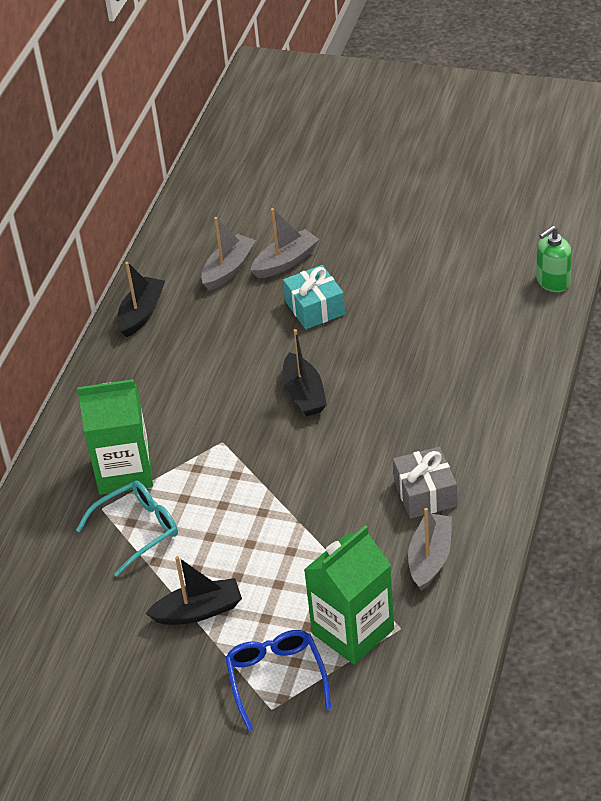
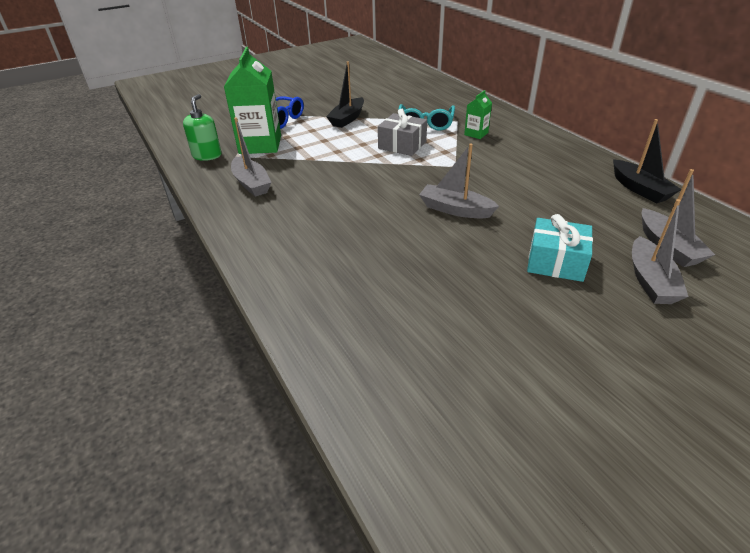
camera: 130 degrees right, 5 degrees down
green carton [77,379,153,495] -> green carton [464,90,492,139], size x0.48
black boat [283,329,327,416] -> grey boat [419,143,499,218]
grey gift [393,447,457,519] -> grey gift moved to [378,109,427,156]
green soap dispenser [536,226,572,292] -> green soap dispenser moved to [183,94,222,161]

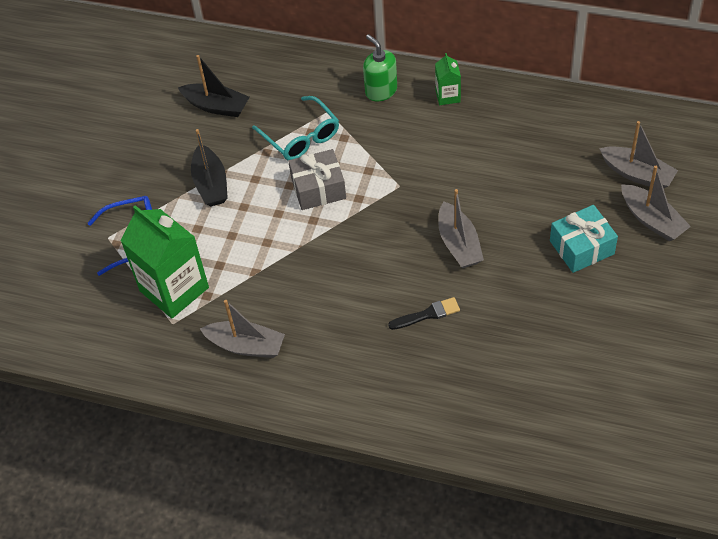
camera: 40 degrees left, 15 degrees up
green soap dispenser [183,94,222,161] -> green soap dispenser moved to [363,34,397,101]
grey boat [419,143,499,218] -> grey boat turned 90 degrees counterclockwise [438,189,484,268]
green carton [464,90,492,139] -> green carton moved to [435,53,461,105]
black boat [613,119,681,203] -> black boat moved to [178,55,249,117]
none -> black brush [388,297,460,330]

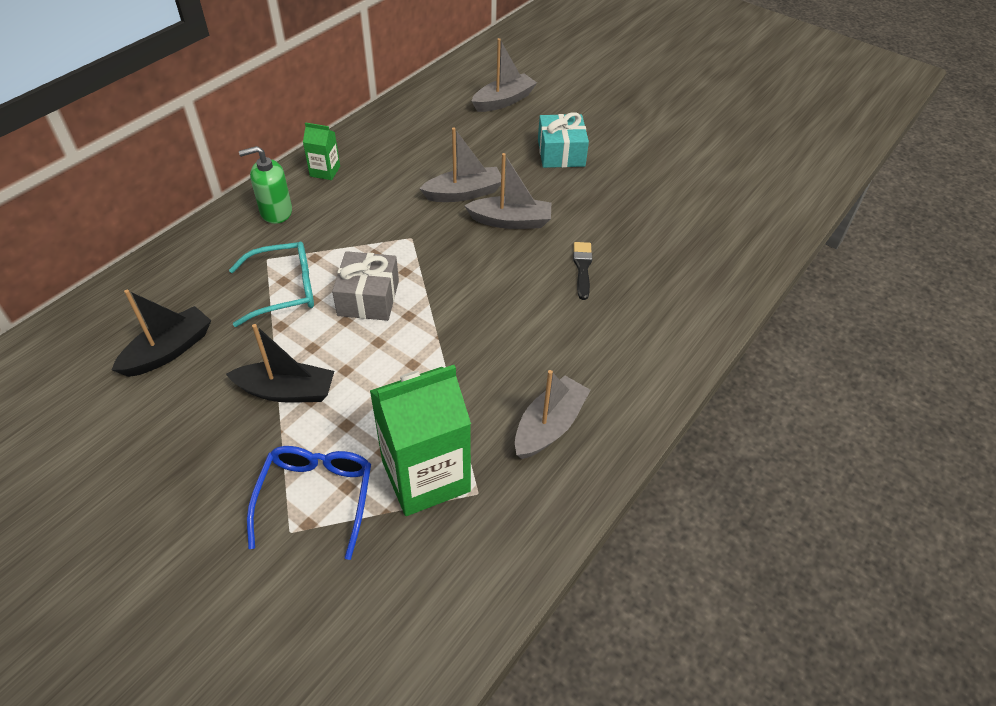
camera: 75 degrees left, 5 degrees down
grey boat [621,166,691,241] -> grey boat moved to [419,128,501,202]

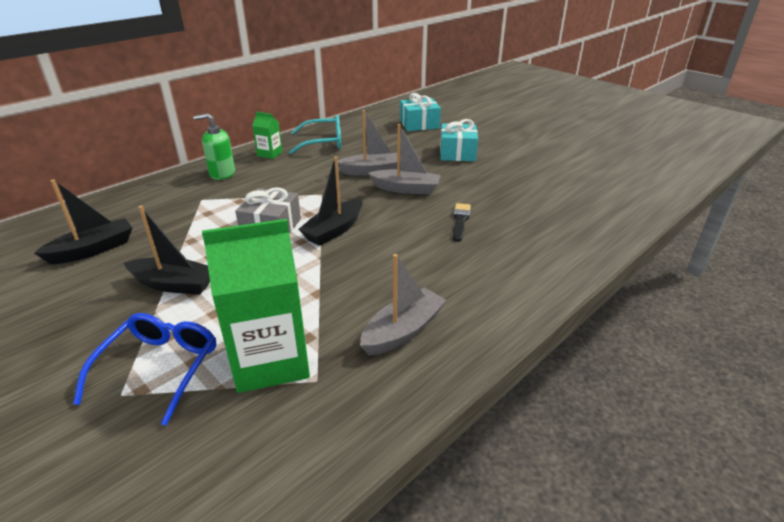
camera: 10 degrees right, 15 degrees down
turquoise glasses [229,242,314,327] -> turquoise glasses moved to [289,115,341,154]
grey boat [472,38,537,112] -> turquoise gift [400,93,441,131]
none -> black boat [298,156,362,246]

